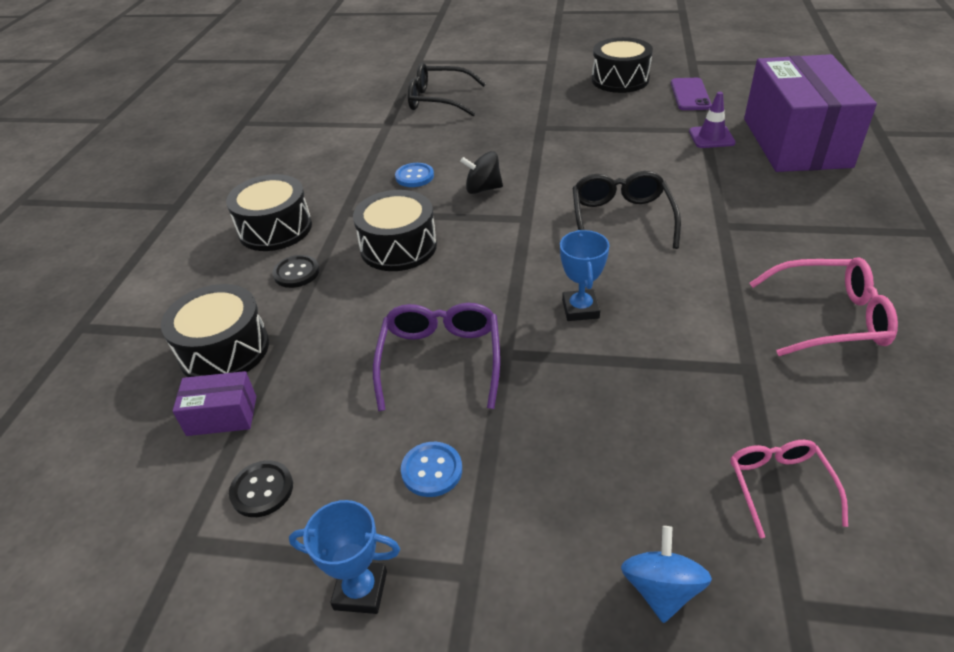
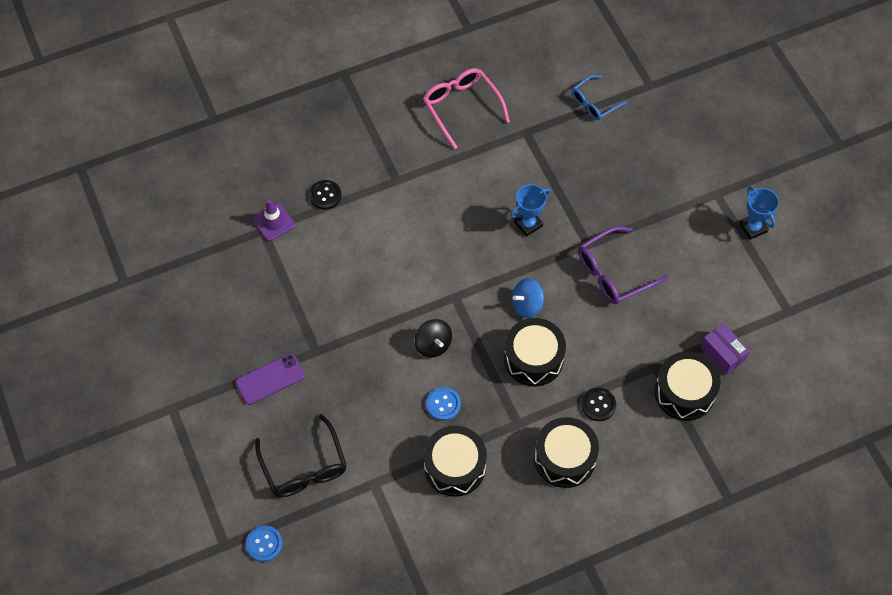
camera: 125 degrees left, 20 degrees up
black button [229,460,293,517] -> black button moved to [309,180,342,210]
blue button [401,442,462,497] -> blue button moved to [246,526,283,562]
black glasses [573,171,681,249] -> none
black drum [592,37,653,93] -> black drum moved to [424,426,487,497]
blue spinning top [621,526,712,623] -> blue spinning top moved to [512,278,544,318]
purple phone [671,78,712,110] -> purple phone moved to [235,353,305,405]
pink glasses [730,440,848,538] -> blue glasses [572,75,628,120]
purple box [744,54,877,172] -> none

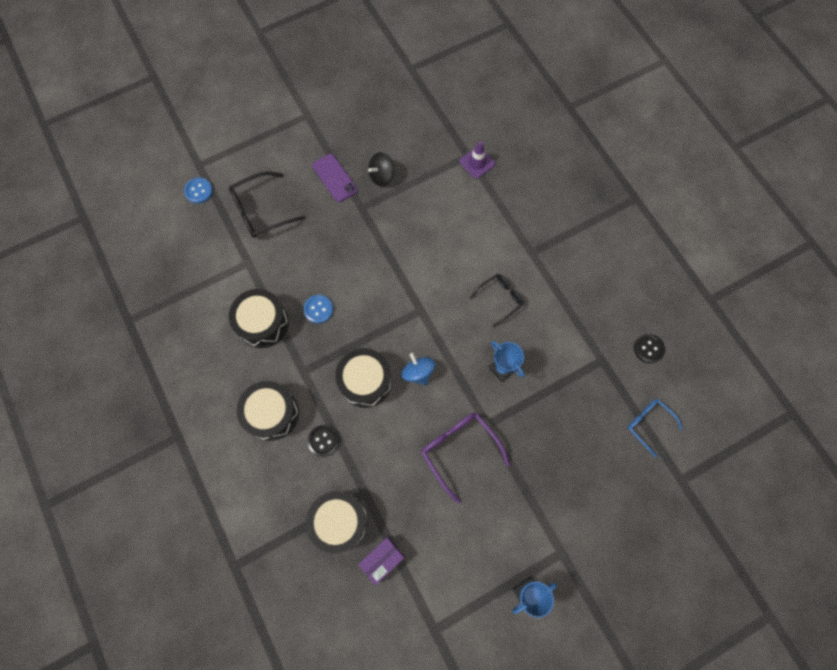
camera: 85 degrees right, 10 degrees up
black button [309,180,342,210] -> black button moved to [634,334,665,363]
black spinning top [415,319,452,358] -> black spinning top moved to [368,152,394,186]
pink glasses [423,68,510,149] -> none
none -> black glasses [470,274,524,327]

